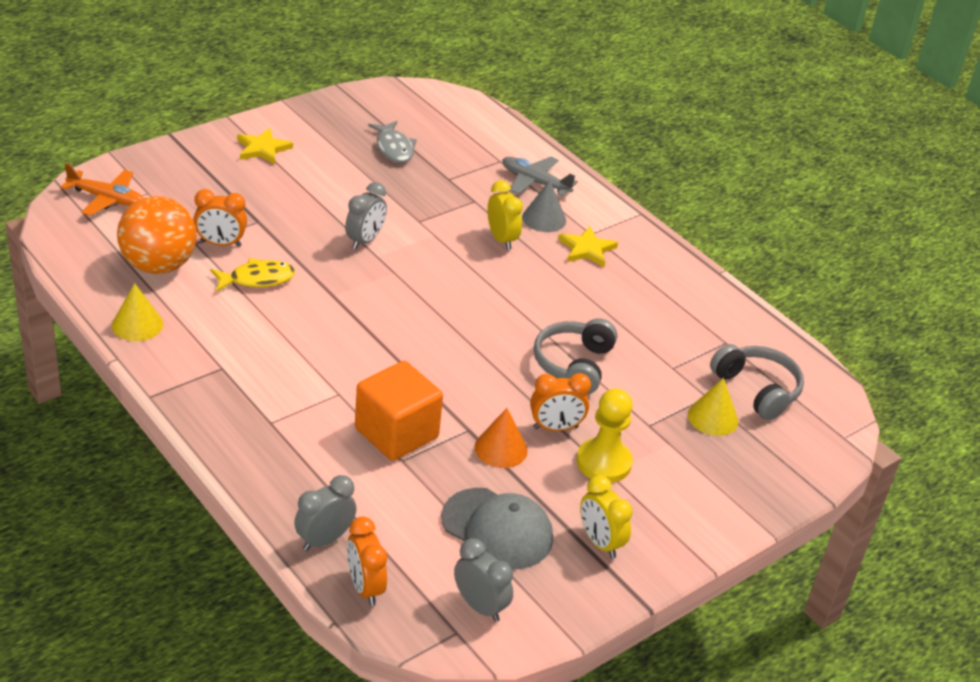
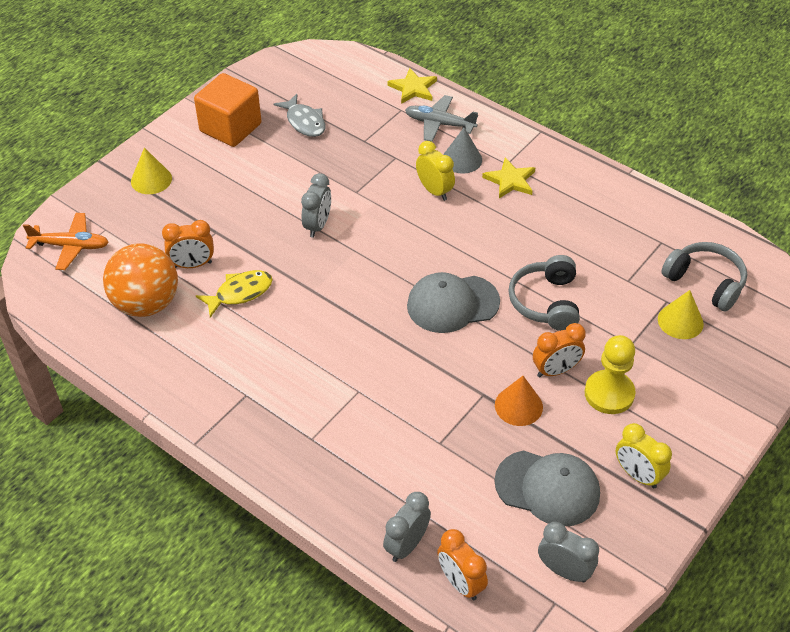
camera: 10 degrees left, 10 degrees up
yellow cone [112,283,163,341] -> yellow cone moved to [131,147,172,194]
yellow star [237,128,293,164] -> yellow star moved to [387,68,437,104]
orange cube [355,361,443,461] -> orange cube moved to [194,73,261,147]
none -> grey cap [407,272,500,333]

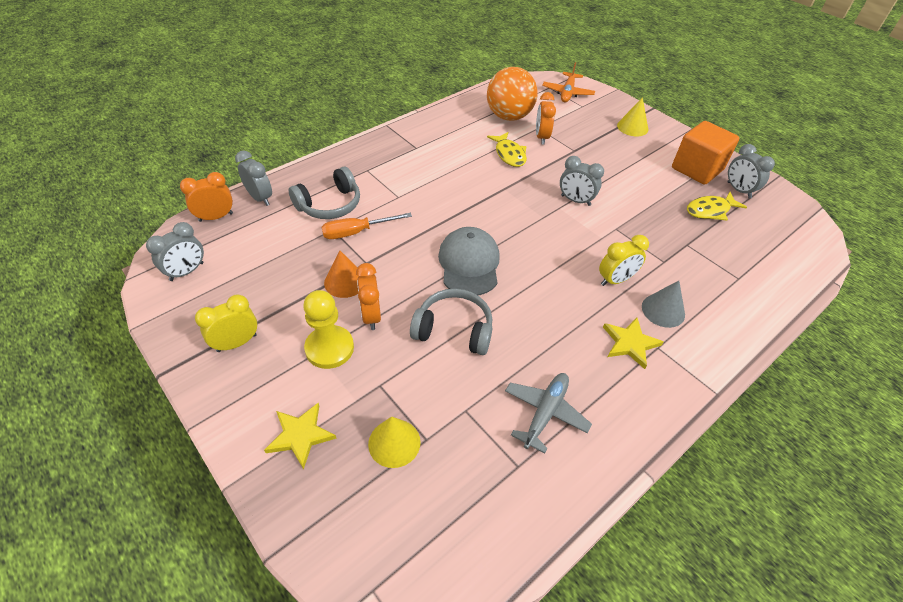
camera: 100 degrees right, 0 degrees up
grey fish [273,94,325,137] -> yellow fish [687,192,747,221]
yellow star [387,68,437,104] -> yellow star moved to [264,403,337,469]
grey plane [405,95,478,142] -> grey plane moved to [505,373,592,454]
grey cap [494,450,600,526] -> none
grey headphones [661,242,747,312] -> grey headphones moved to [289,167,360,219]
none -> orange screwdriver [322,213,412,239]
none -> grey clock [727,144,775,198]

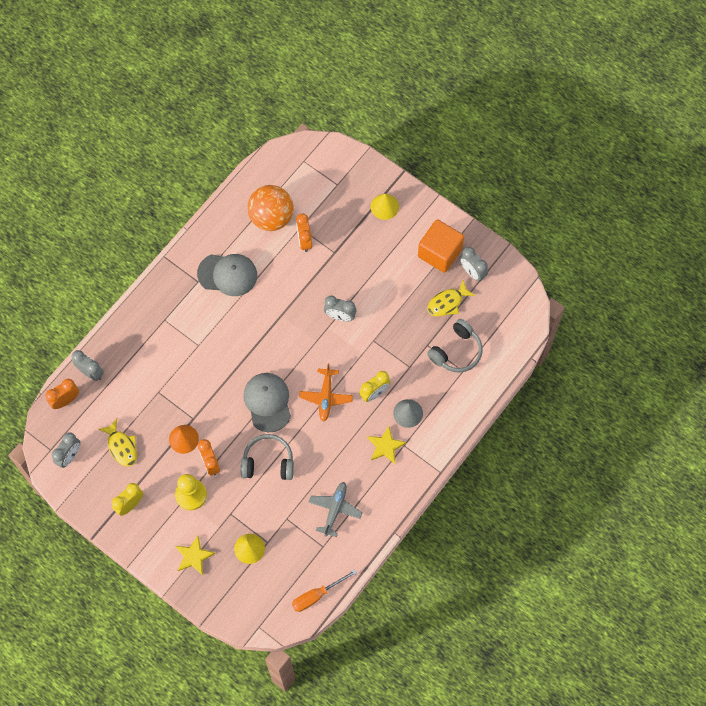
camera: 10 degrees left, 20 degrees up
grey headphones [289,167,360,219] -> grey headphones moved to [427,319,483,373]
orange screwdriver [322,213,412,239] -> orange screwdriver moved to [292,570,357,612]
yellow fish [487,132,527,167] -> yellow fish moved to [99,419,137,467]
orange plane [542,62,595,102] -> orange plane moved to [299,364,353,422]
none -> grey cap [197,254,257,296]

